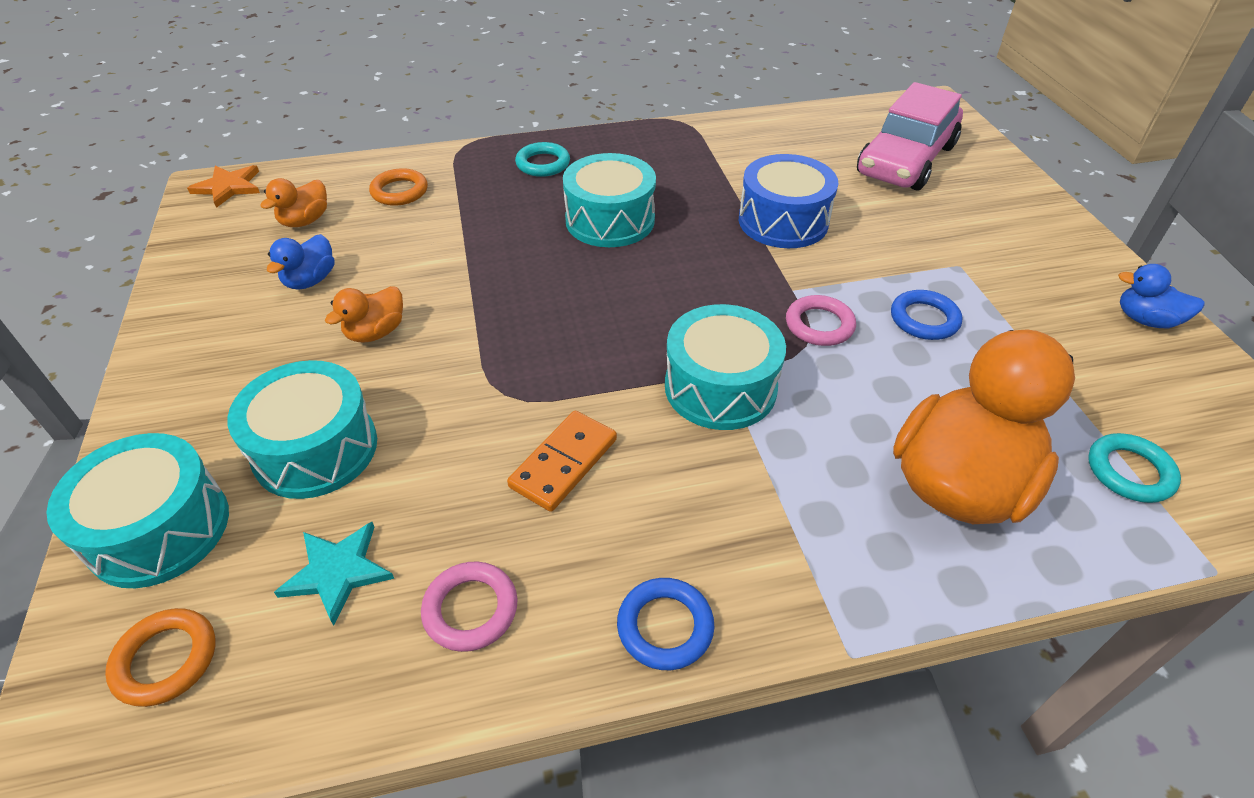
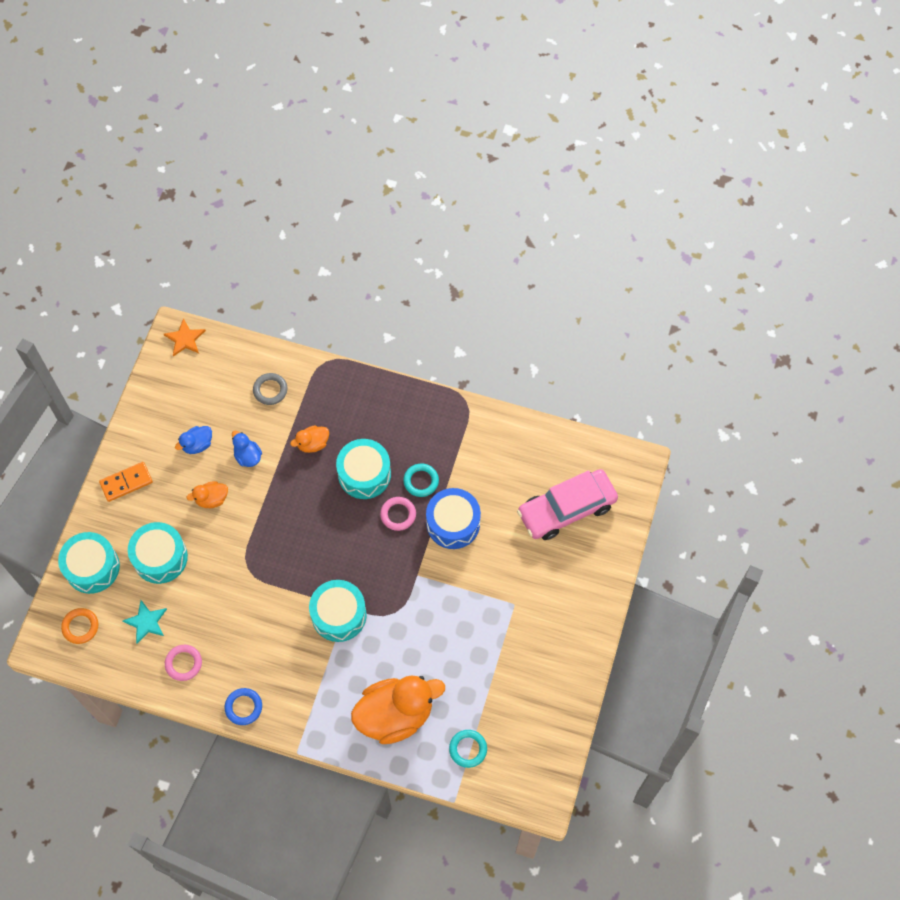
camera: 30 degrees right, 20 degrees up
orange duck [260,178,327,227] -> orange duck moved to [290,425,329,453]
orange ring [369,168,428,206] -> grey ring [253,373,287,405]
orange domino [507,411,617,512] -> orange domino moved to [99,462,153,502]
turquoise ring [515,142,570,177] -> turquoise ring moved to [403,464,439,497]
pink ring [786,295,856,346] -> pink ring moved to [380,497,416,531]
blue ring [891,290,962,340] -> none
blue duck [1118,264,1205,328] -> blue duck moved to [232,430,262,467]

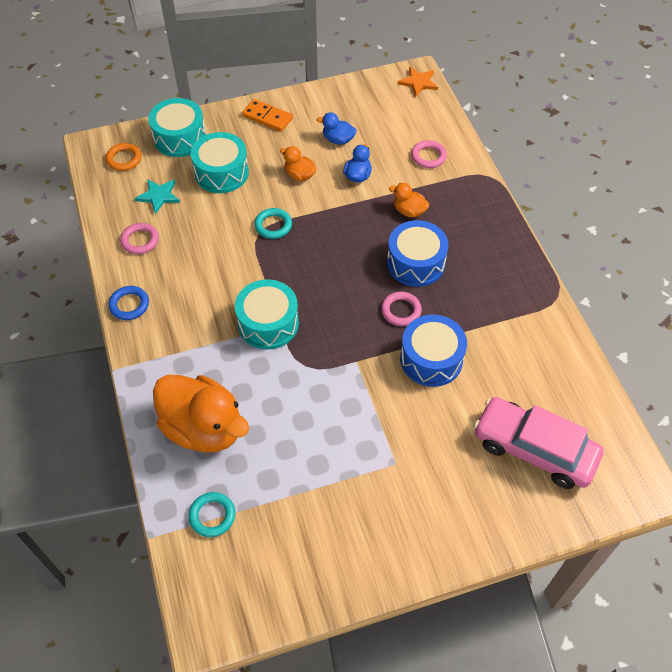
camera: 55 degrees right, 10 degrees down
grey ring [253,373,287,405] -> pink ring [411,140,447,168]
turquoise drum [336,439,391,499] -> blue drum [387,220,449,287]
turquoise ring [403,464,439,497] -> turquoise ring moved to [254,208,292,239]

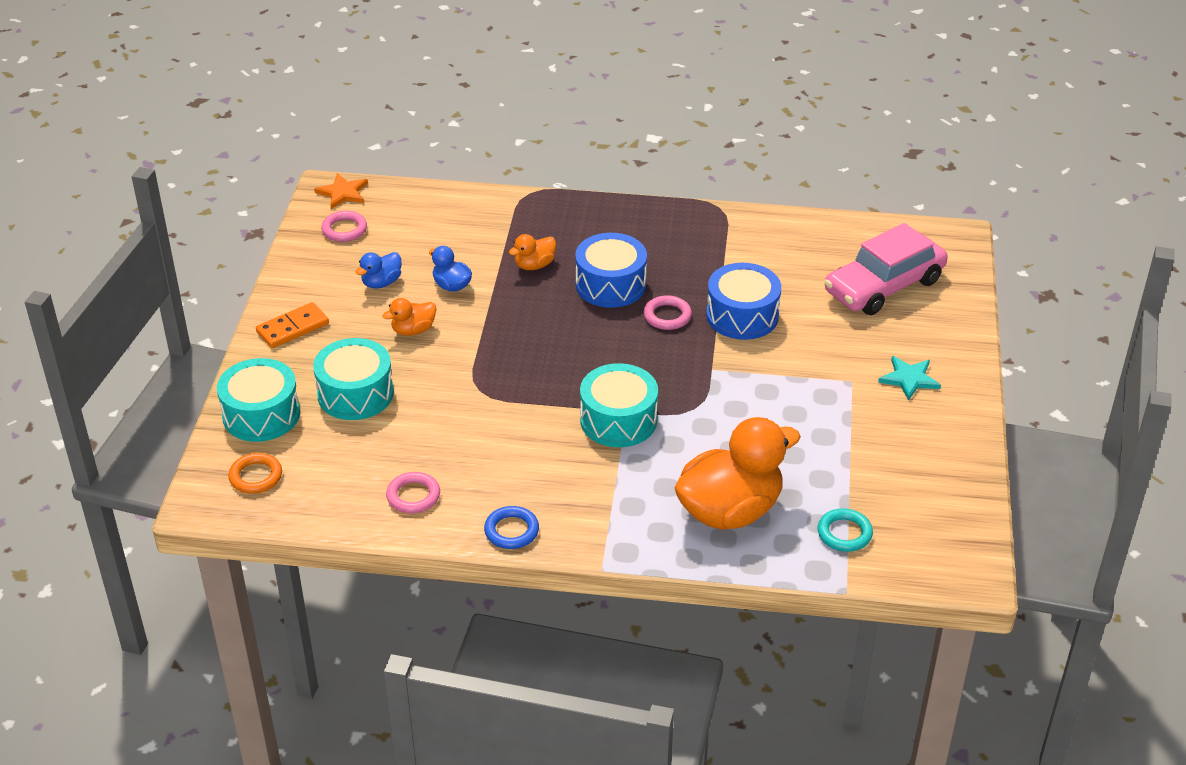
camera: 65 degrees left, 15 degrees down
turquoise star [135,179,180,214] -> turquoise star moved to [878,356,941,401]
turquoise ring [254,208,292,239] -> none
pink ring [411,140,447,168] -> pink ring moved to [321,211,367,242]

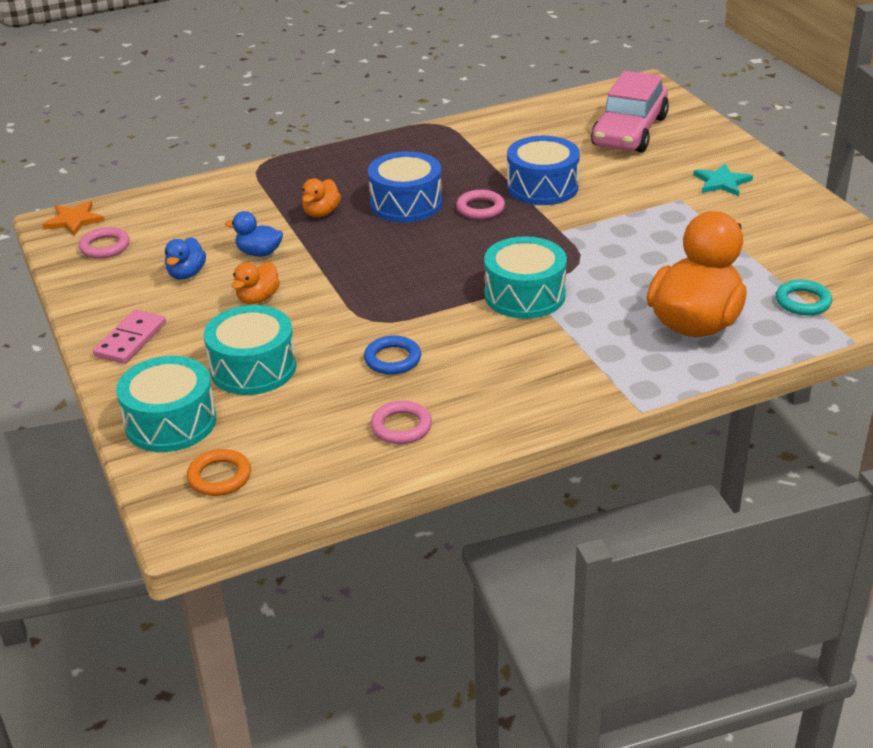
camera: 30 degrees left, 5 degrees down
orange domino [256,302,329,348] -> pink domino [93,310,166,364]
blue ring [484,506,539,549] -> blue ring moved to [364,336,421,375]

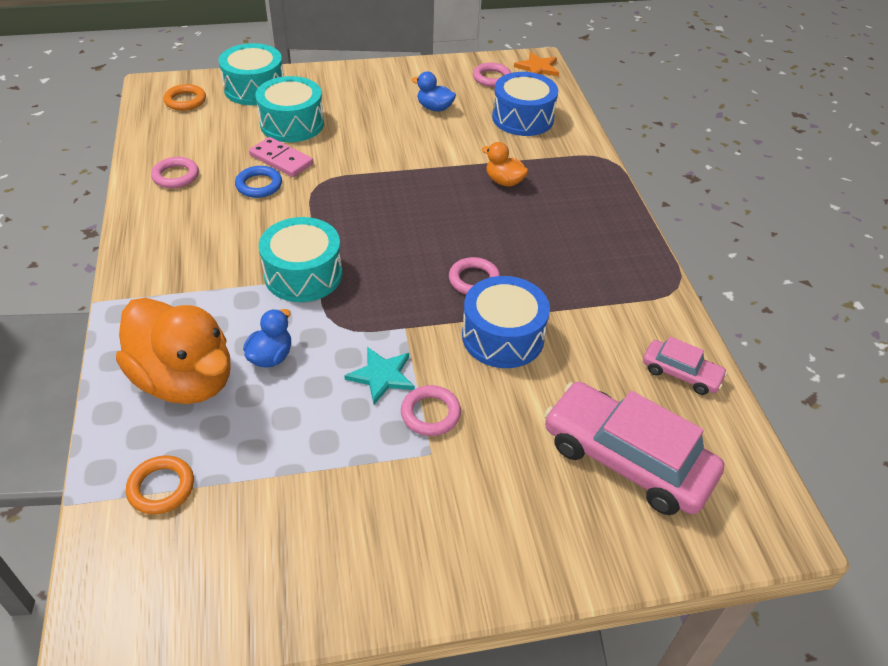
camera: 100 degrees right, 10 degrees up
pink domino [93,310,166,364] -> pink domino moved to [249,137,313,177]
blue duck [225,211,283,257] -> blue duck moved to [243,309,291,368]
orange duck [232,262,280,304] -> none
blue drum [368,151,442,223] -> blue drum moved to [492,72,558,136]
turquoise star [693,163,753,196] -> turquoise star moved to [344,347,415,405]
turquoise ring [776,280,832,315] -> orange ring [126,456,194,514]
none -> pink ring [401,385,461,436]
none -> pink car [643,337,728,395]

